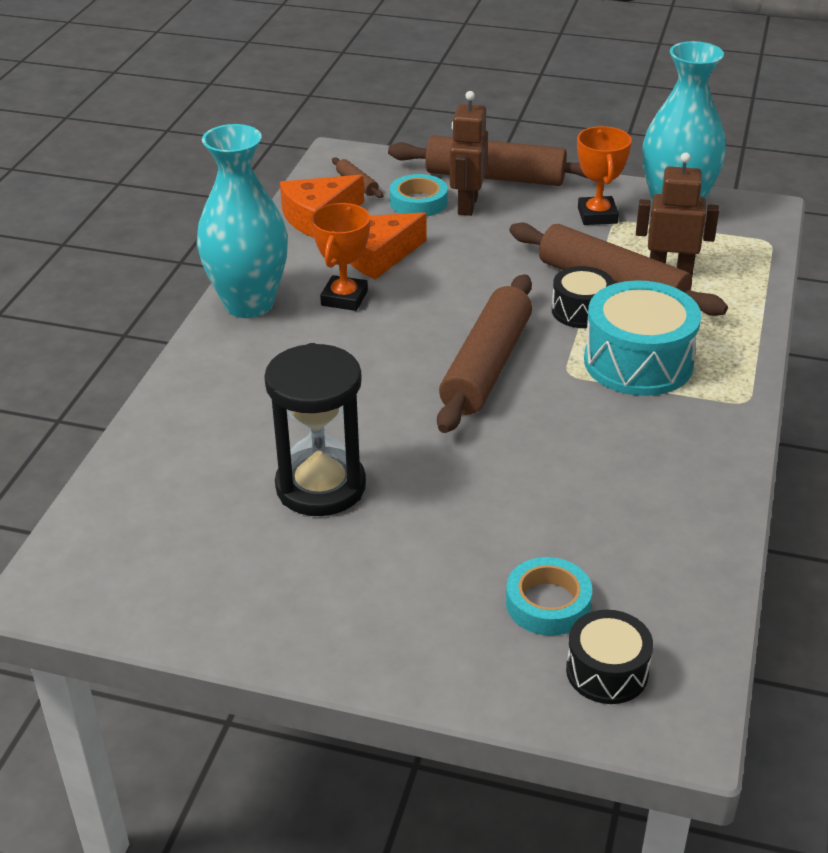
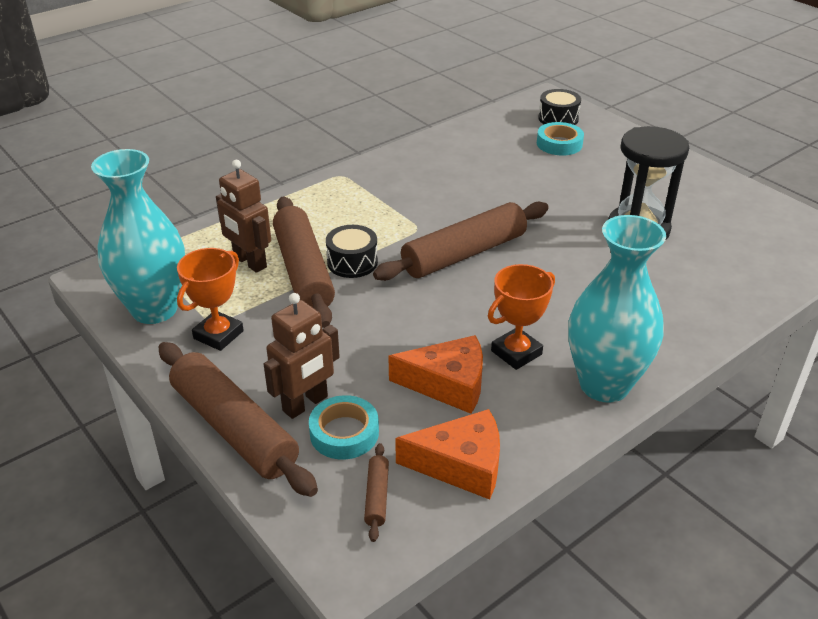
camera: 145 degrees left, 0 degrees up
turquoise drum [584,281,701,396] -> none

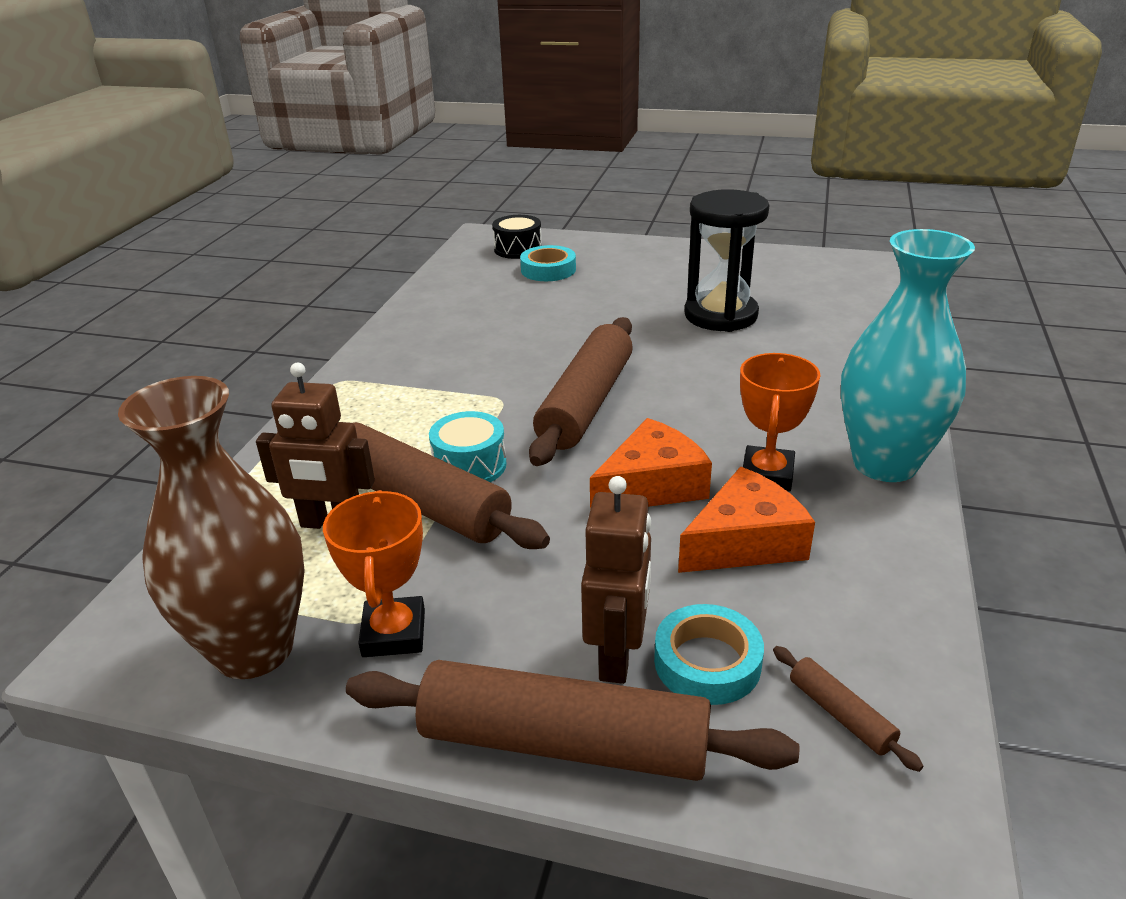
camera: 35 degrees left, 5 degrees down
turquoise vase [91,149,185,324] -> brown vase [118,376,305,679]
black drum [326,225,378,278] -> turquoise drum [429,411,507,482]
orange cheese [395,409,500,500] -> orange cheese moved to [590,418,712,509]

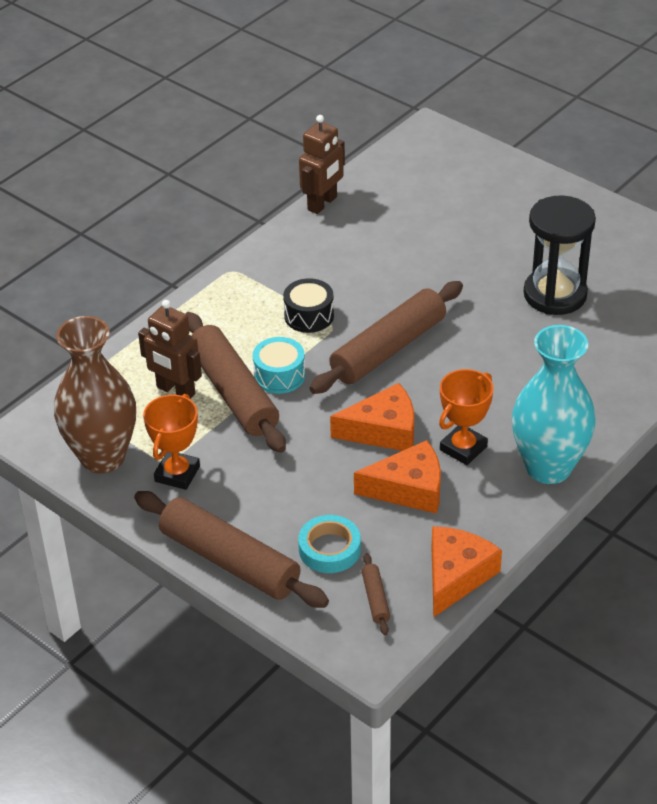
camera: 25 degrees right, 10 degrees up
black drum [492,215,542,259] -> black drum moved to [283,278,334,333]
turquoise tape [520,245,576,281] -> none
brown robot [581,476,651,684] -> brown robot moved to [299,115,345,214]
none -> orange cheese [432,526,502,618]

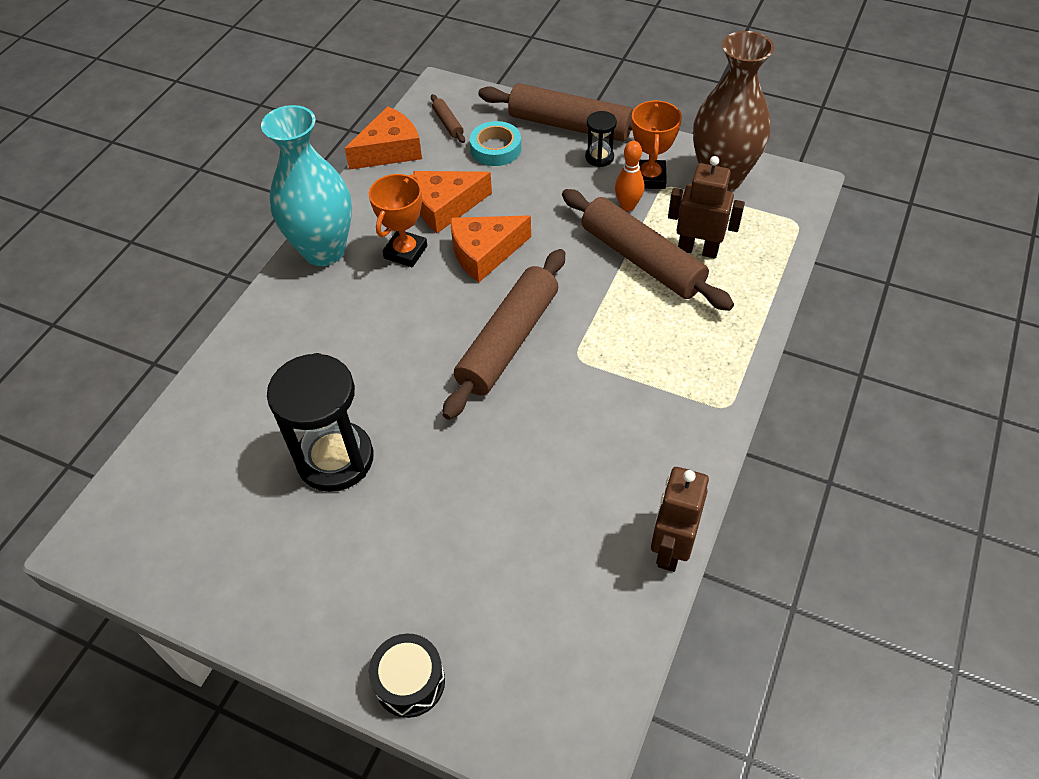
camera: 165 degrees right, 10 degrees up
turquoise drum [253,337,305,394] -> none
black drum [283,278,334,333] -> black drum moved to [369,634,445,718]
orange cheese [432,526,502,618] -> orange cheese turned 135 degrees counterclockwise [344,106,422,170]
none -> black hourglass [585,111,617,167]
none -> orange bowling pin [615,141,644,211]

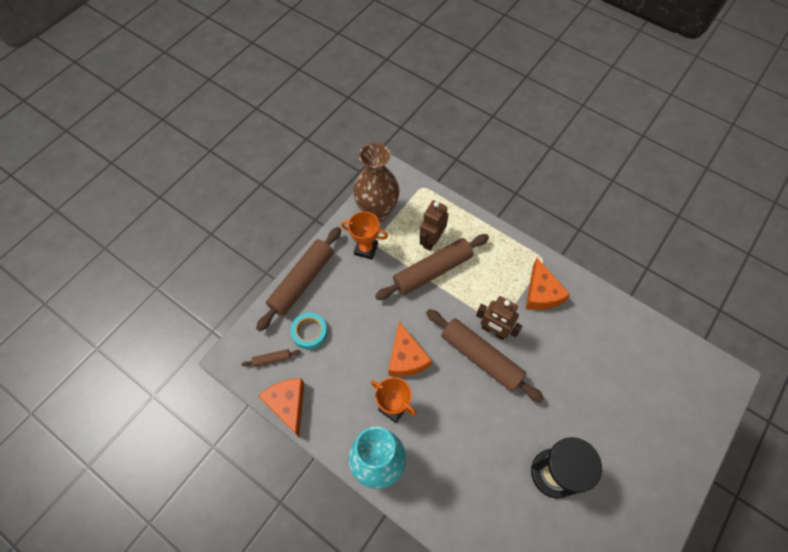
camera: 80 degrees left, 10 degrees up
black drum [369,634,445,718] -> none
orange cheese [413,171,492,233] -> orange cheese moved to [526,258,570,310]
black hourglass [585,111,617,167] -> none
orange bowling pin [615,141,644,211] -> none
brown robot [651,467,709,572] -> brown robot moved to [476,296,522,340]

